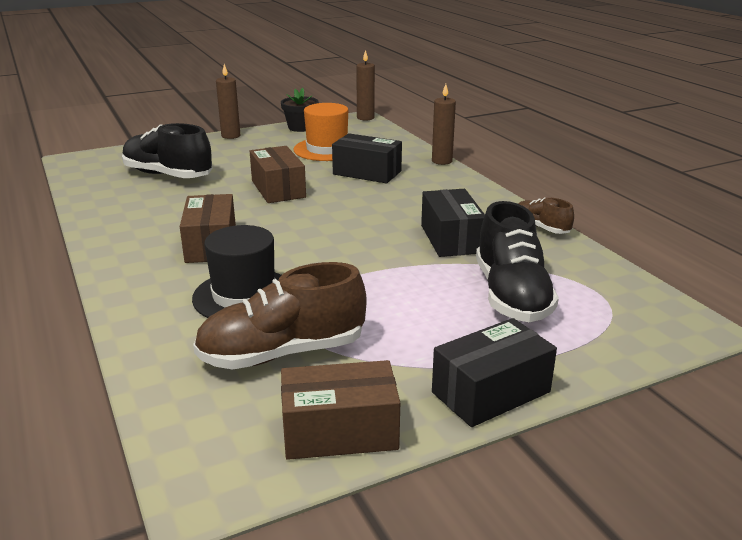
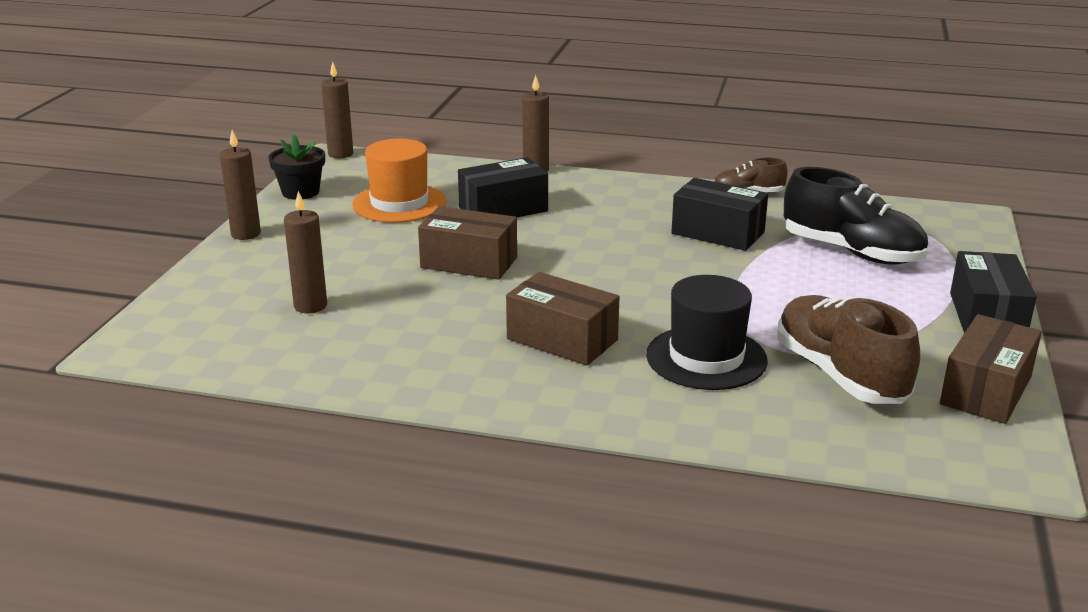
camera: 50 degrees left, 0 degrees up
black shoe [122,123,213,178] -> brown candle [284,191,327,313]
brown shoe [193,262,367,369] -> brown shoe turned 135 degrees clockwise [777,295,920,404]

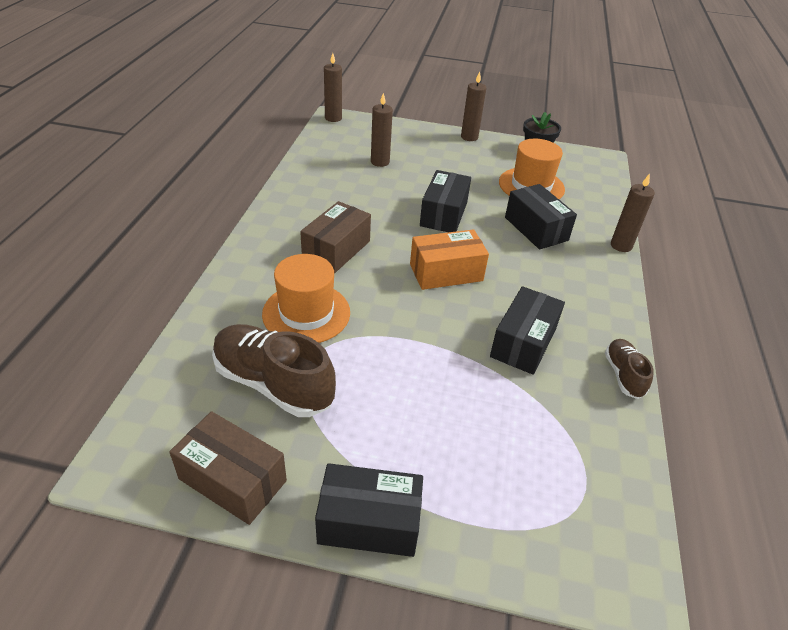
camera: 85 degrees right, 15 degrees up
brown candle [321,62,353,158] -> brown candle moved to [324,53,342,122]
brown box [418,206,517,280] -> black box [420,170,471,232]
black hat [646,275,768,390] -> orange hat [262,254,350,343]
brown shoe [777,295,920,404] -> brown shoe turned 120 degrees counterclockwise [212,324,336,417]
black shoe [784,167,928,265] -> none
none -> orange box [410,229,489,290]

